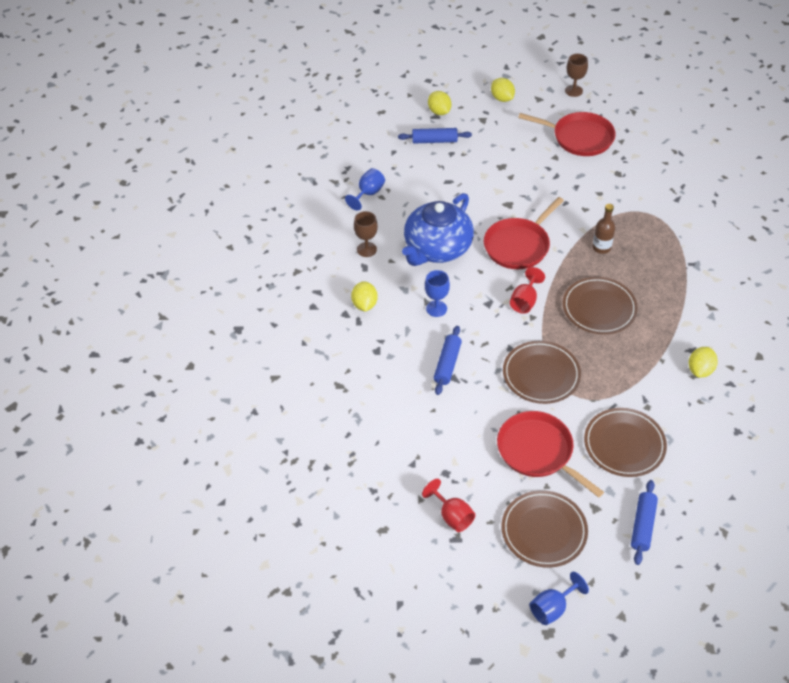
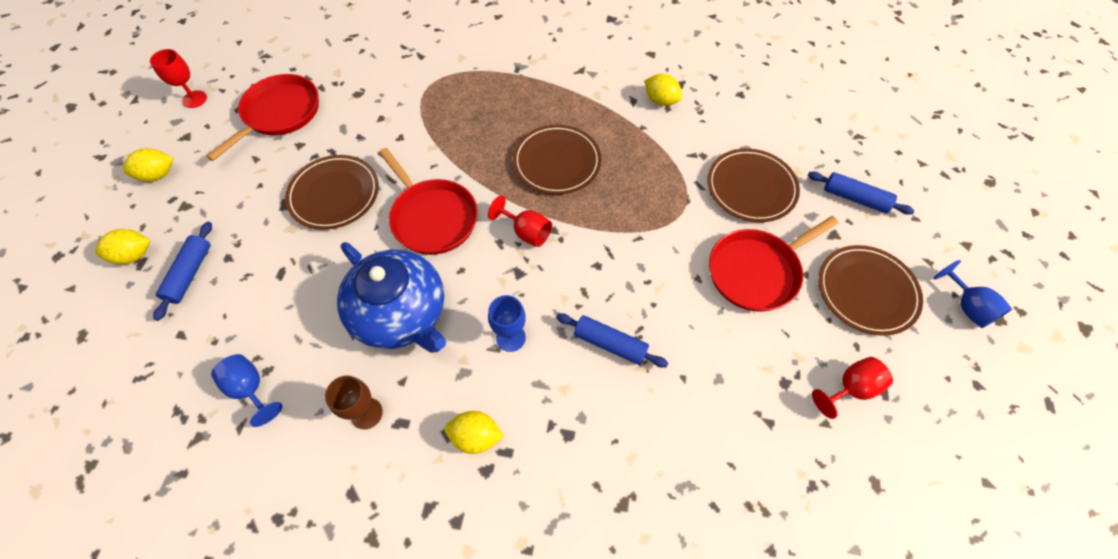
camera: 80 degrees left, 10 degrees up
brown plate [503,341,581,404] -> brown plate moved to [285,155,379,230]
brown goblet [565,54,588,97] -> red goblet [150,49,207,108]
brown bottle [592,204,615,254] -> none

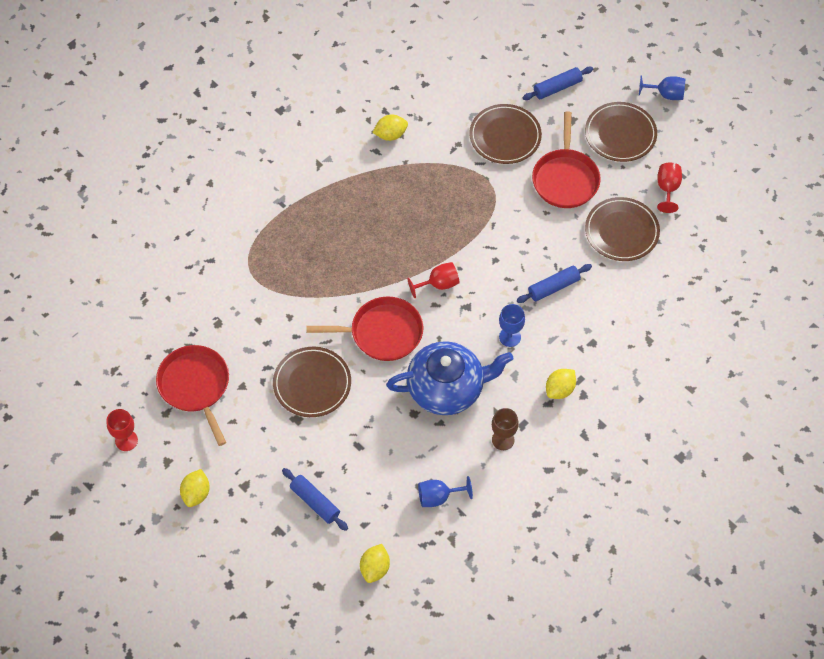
camera: 55 degrees left, 0 degrees up
yellow lemon [95,229,150,264] -> yellow lemon moved to [360,544,390,583]
brown plate [513,125,601,194] -> brown plate moved to [585,197,660,261]

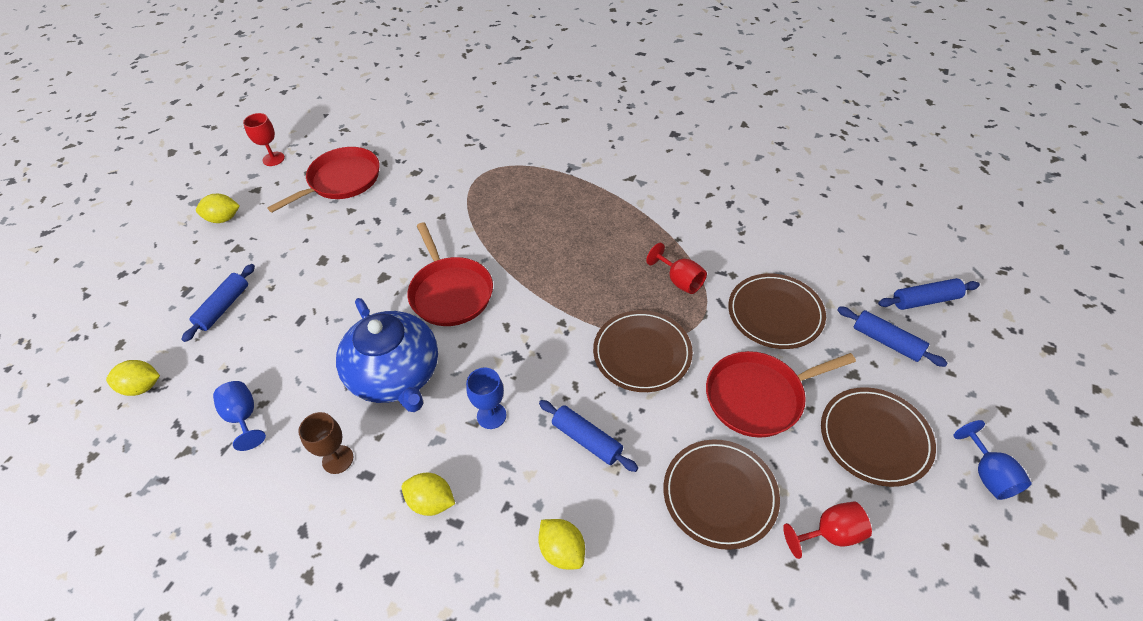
camera: 70 degrees right, 10 degrees down
brown plate [273,347,351,417] -> brown plate moved to [593,310,693,392]
yellow lemon [372,115,408,141] -> yellow lemon moved to [538,519,585,570]
red goblet [407,262,460,298] -> red goblet moved to [646,243,707,294]
none -> blue rolling pin [878,278,980,310]

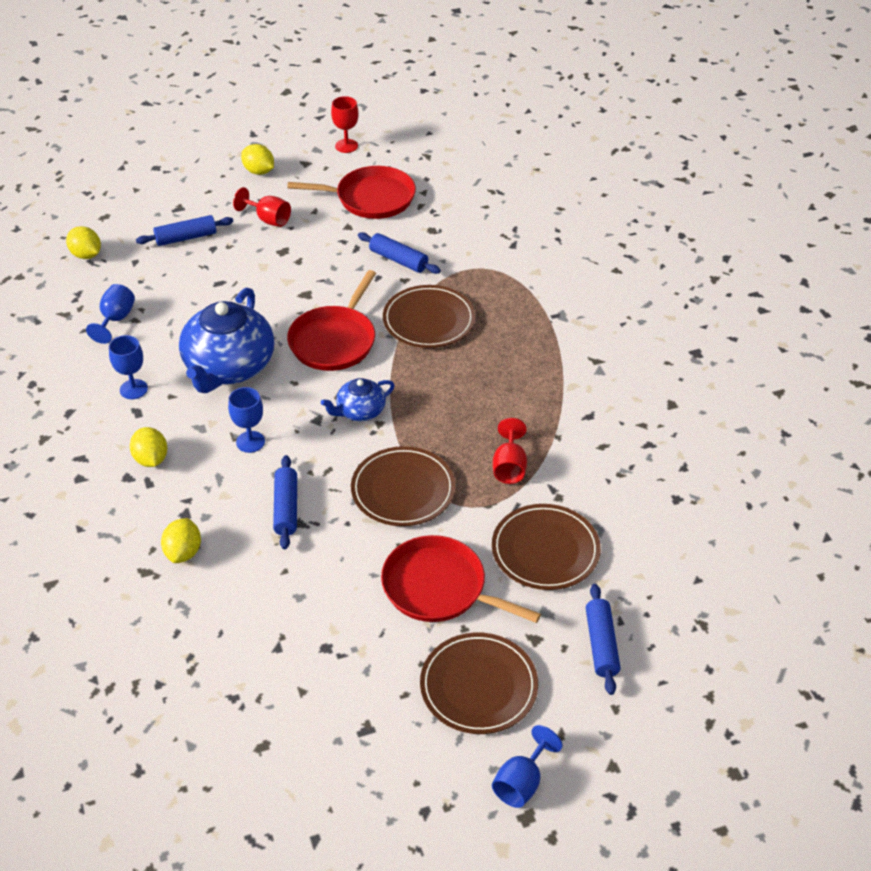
camera: 45 degrees right, 5 degrees down
brown goblet [298,412,354,474] -> blue goblet [109,335,148,399]
brown plate [663,439,780,550] -> brown plate moved to [383,285,476,348]
red goblet [783,502,872,559] -> red goblet moved to [233,187,291,227]
blue rolling pin [878,278,980,310] -> blue rolling pin moved to [358,232,441,274]
none -> blue teapot [321,378,395,421]

